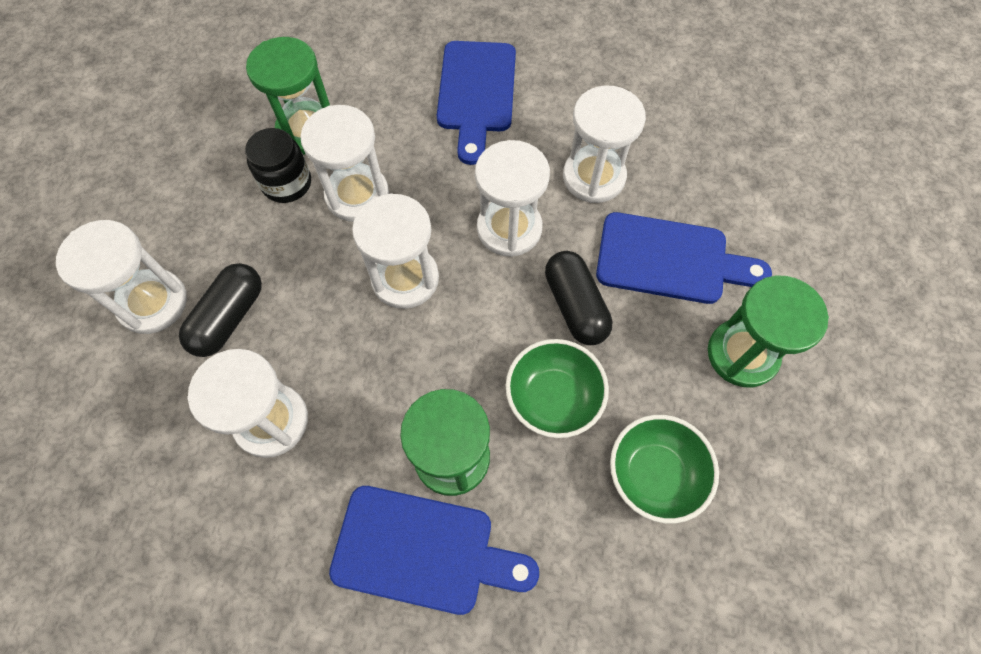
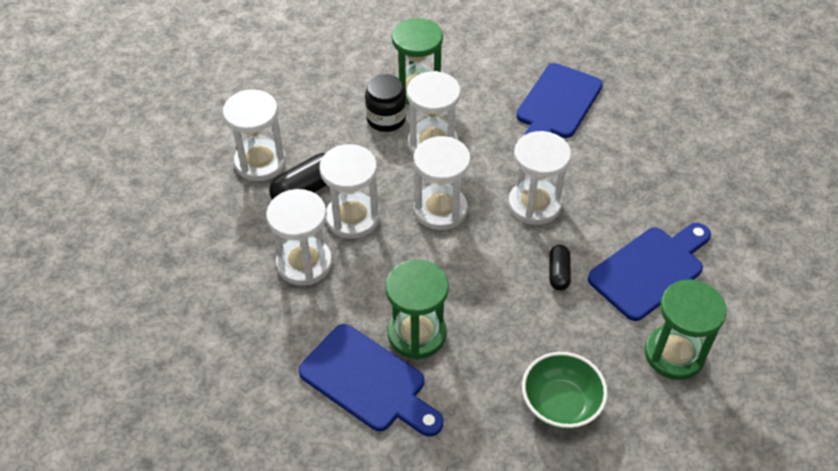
camera: 25 degrees right, 15 degrees down
green bowl [506,339,609,438] -> none
black capsule [545,251,612,345] -> black capsule [549,245,571,291], size x0.62
white hourglass [563,86,646,203] -> white hourglass moved to [319,144,379,239]
blue cutting board [596,212,772,304] -> blue cutting board turned 75 degrees counterclockwise [588,223,711,321]

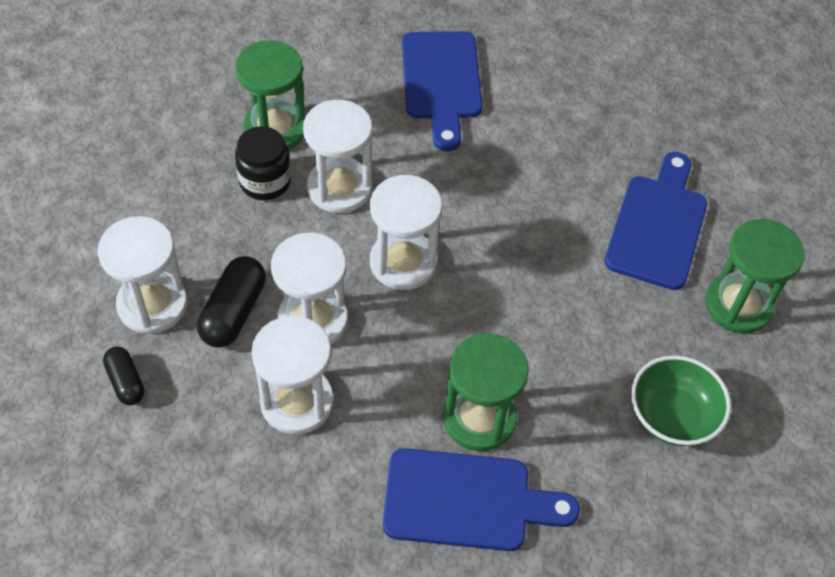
camera: 35 degrees left, 5 degrees up
white hourglass [508,131,571,225] -> none
black capsule [549,245,571,291] -> black capsule moved to [103,346,145,405]

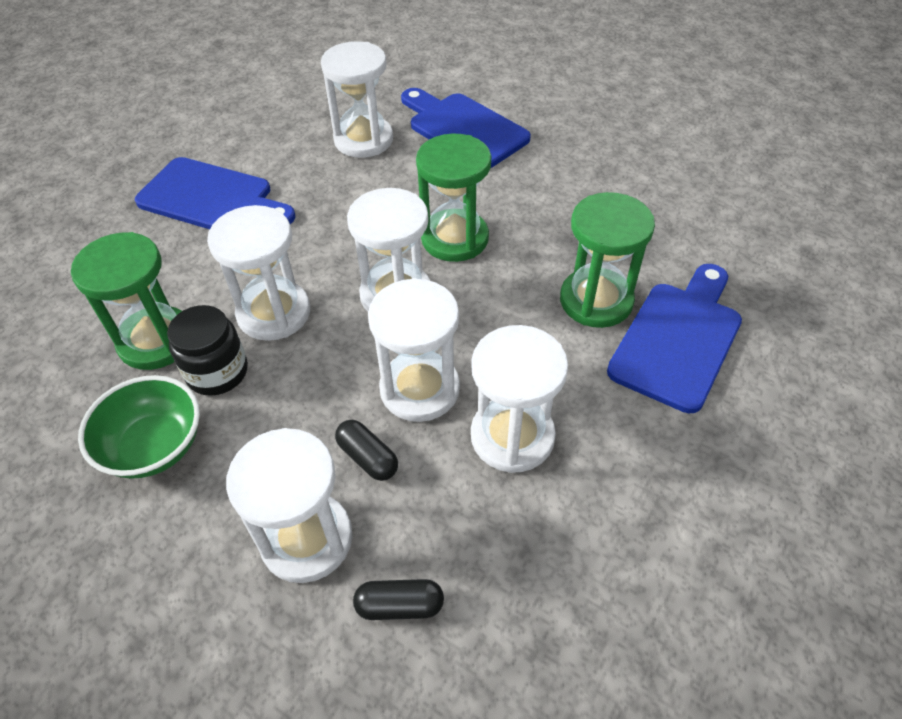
camera: 60 degrees left, 5 degrees down
black capsule [197,256,266,348] -> black capsule [335,420,398,481], size x0.62
green bowl [631,355,731,446] -> green bowl moved to [78,375,200,479]
green hourglass [705,219,805,334] -> green hourglass moved to [416,134,491,262]
none -> white hourglass [321,41,393,158]

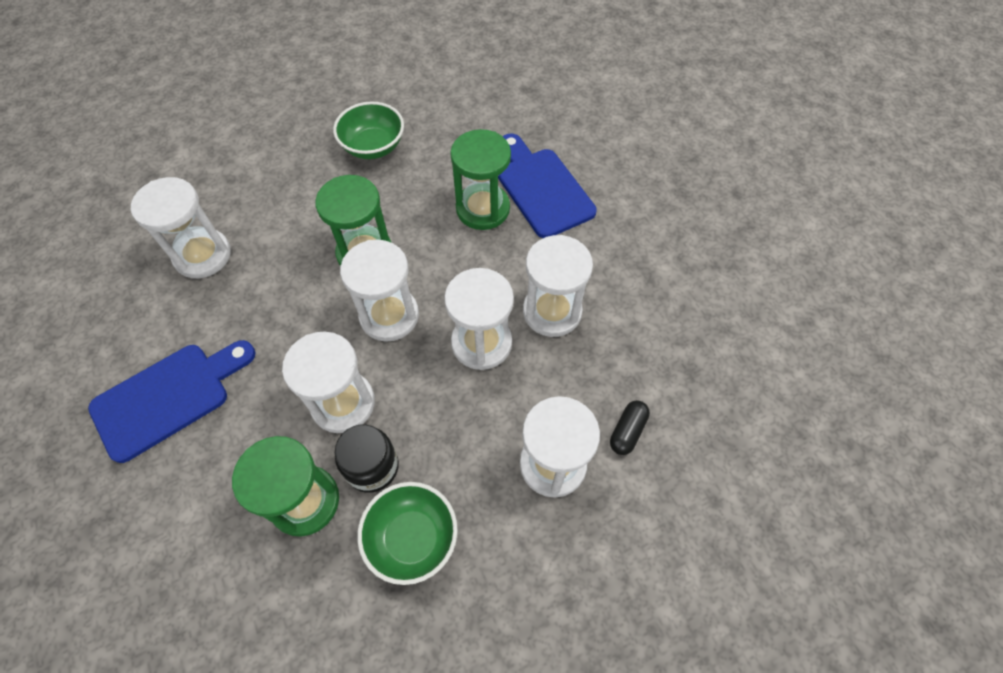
camera: 60 degrees left, 10 degrees up
black capsule [335,420,398,481] -> none
blue cutting board [401,88,531,168] -> none
none -> green bowl [333,102,404,159]

